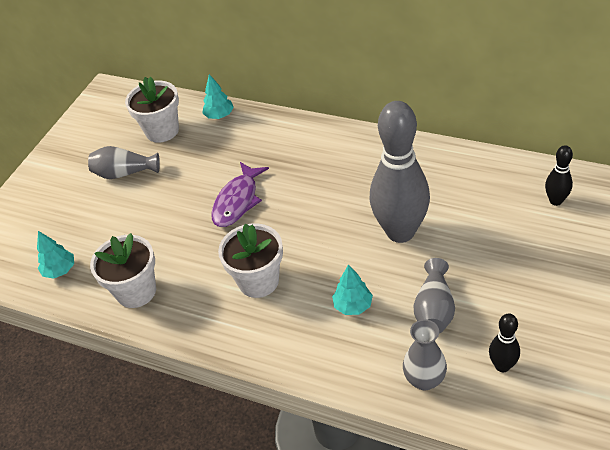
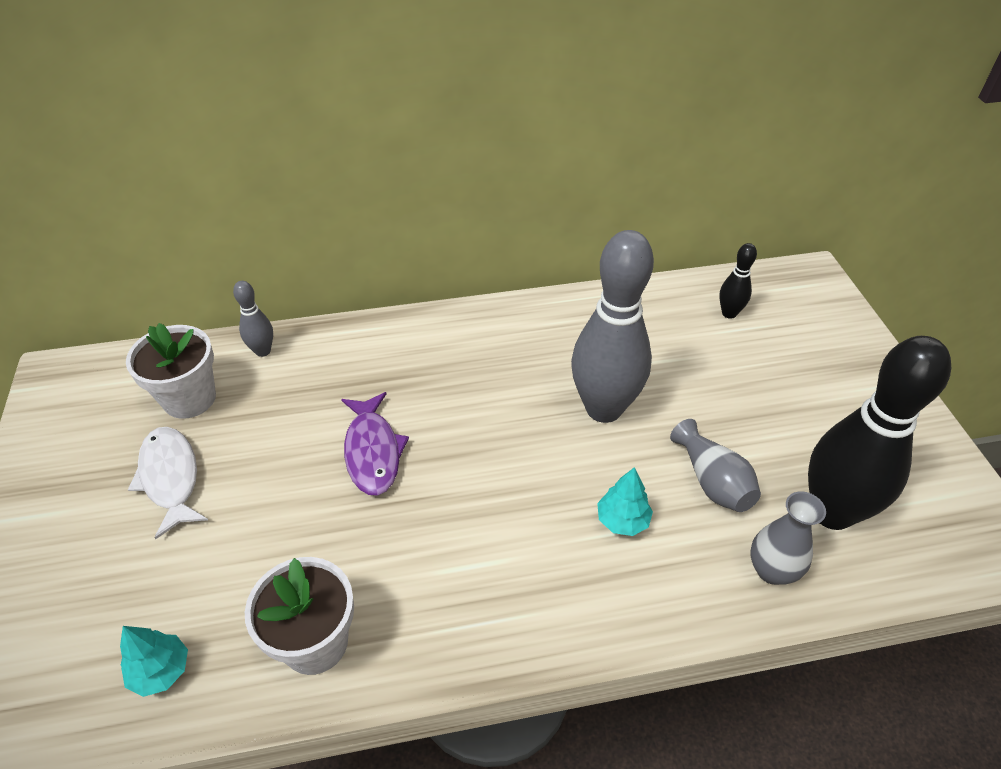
camera: 40 degrees left, 0 degrees up
grey vase [88,146,160,179] -> white fish [128,427,208,539]
turquoise tree [202,74,234,119] -> grey bowling pin [233,281,273,357]
white flower pot [218,223,283,298] -> none
black bowling pin [489,314,520,372] -> black bowling pin [808,336,951,530], size x2.23

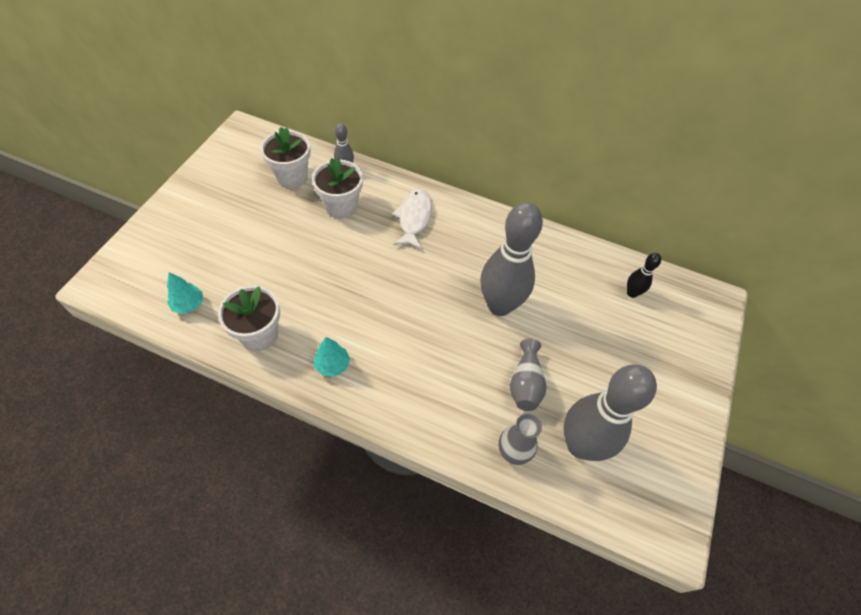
camera: 30 degrees right, 10 degrees up
white fish [128,427,208,539] -> white fish moved to [392,189,432,249]
purple fish [341,392,409,496] -> none
turquoise tree [597,467,653,536] -> turquoise tree moved to [314,337,350,377]
black bowling pin [808,336,951,530] -> grey bowling pin [564,365,657,461]
none -> white flower pot [312,158,363,219]

